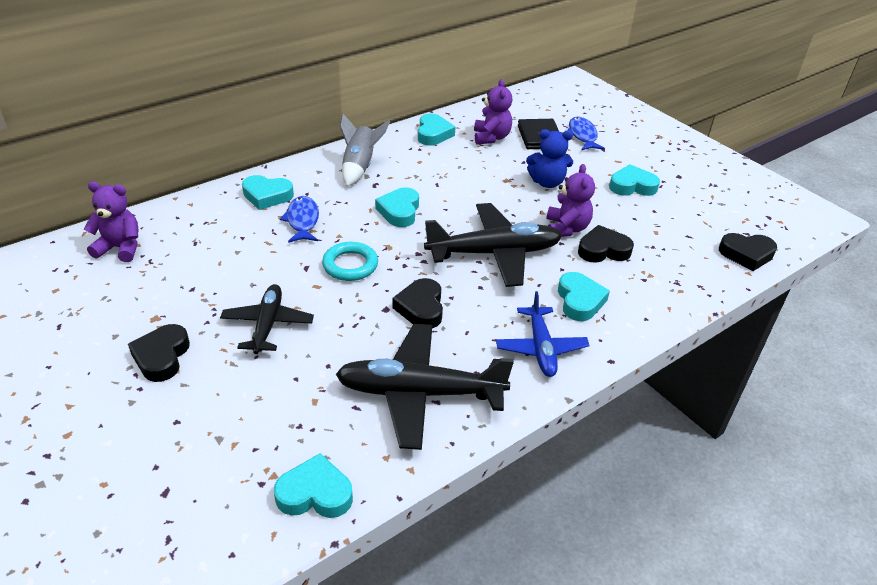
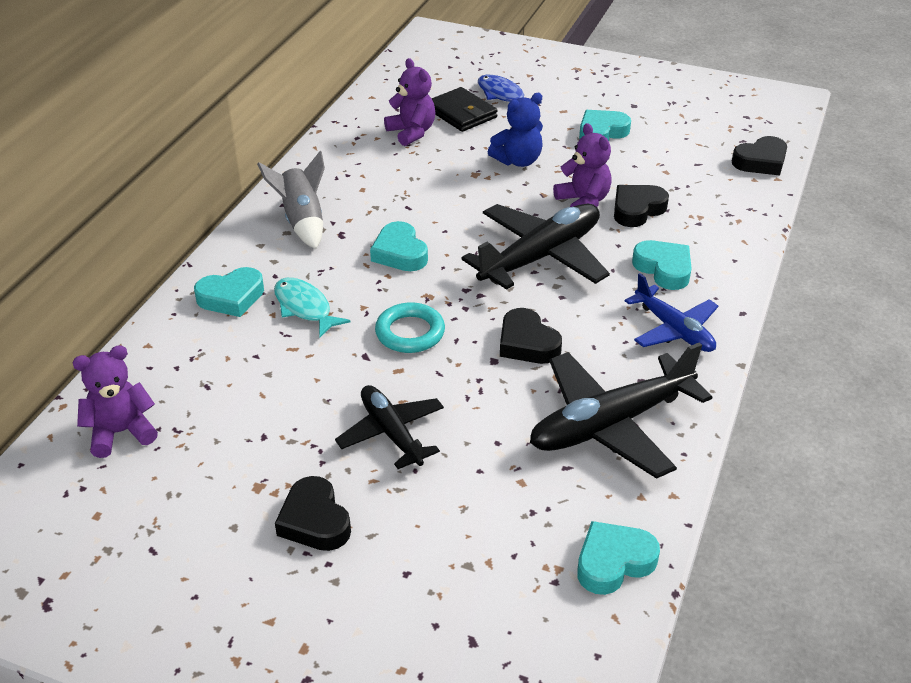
camera: 30 degrees left, 0 degrees up
blue fish [280,196,319,243] -> turquoise fish [274,278,351,337]
turquoise heart [418,114,455,145] -> none

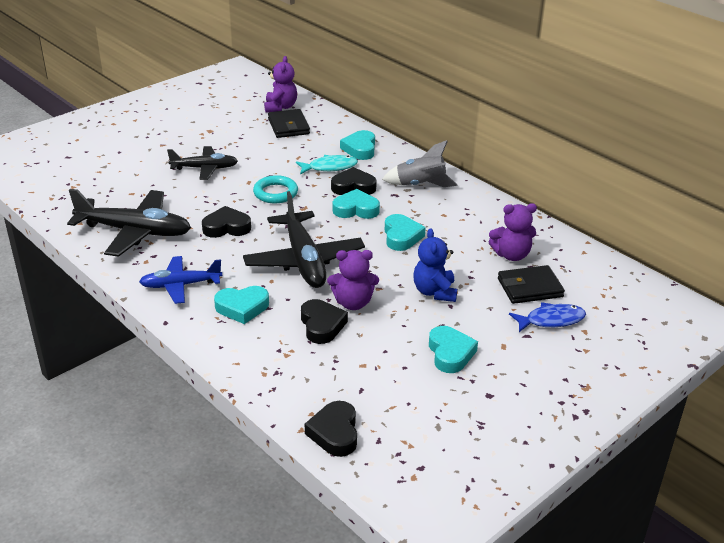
camera: 115 degrees right, 5 degrees down
black heart [275,476,351,551] -> black heart moved to [331,167,377,195]
black plane [530,342,712,479] -> black plane turned 105 degrees clockwise [67,189,191,257]
turquoise heart [577,521,660,595] -> turquoise heart moved to [384,214,426,251]
none -> black wallet [268,109,310,138]

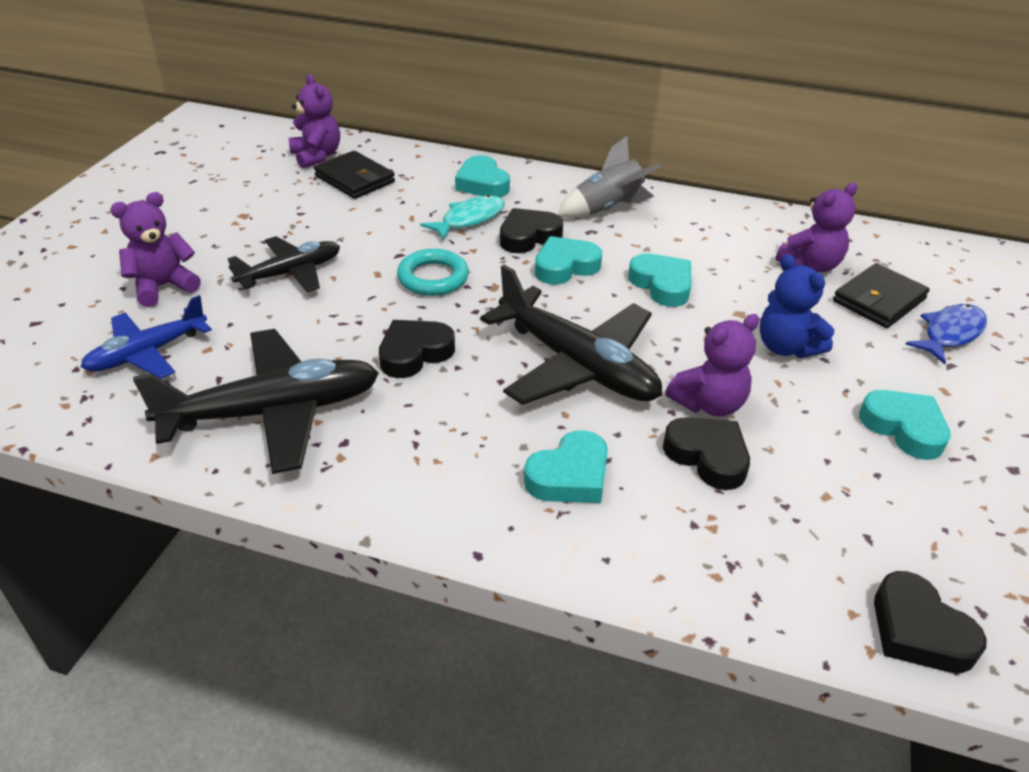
camera: 30 degrees left, 5 degrees up
blue plane [139,256,222,304] -> blue plane moved to [81,295,212,379]
none -> purple teddy bear [110,192,201,307]

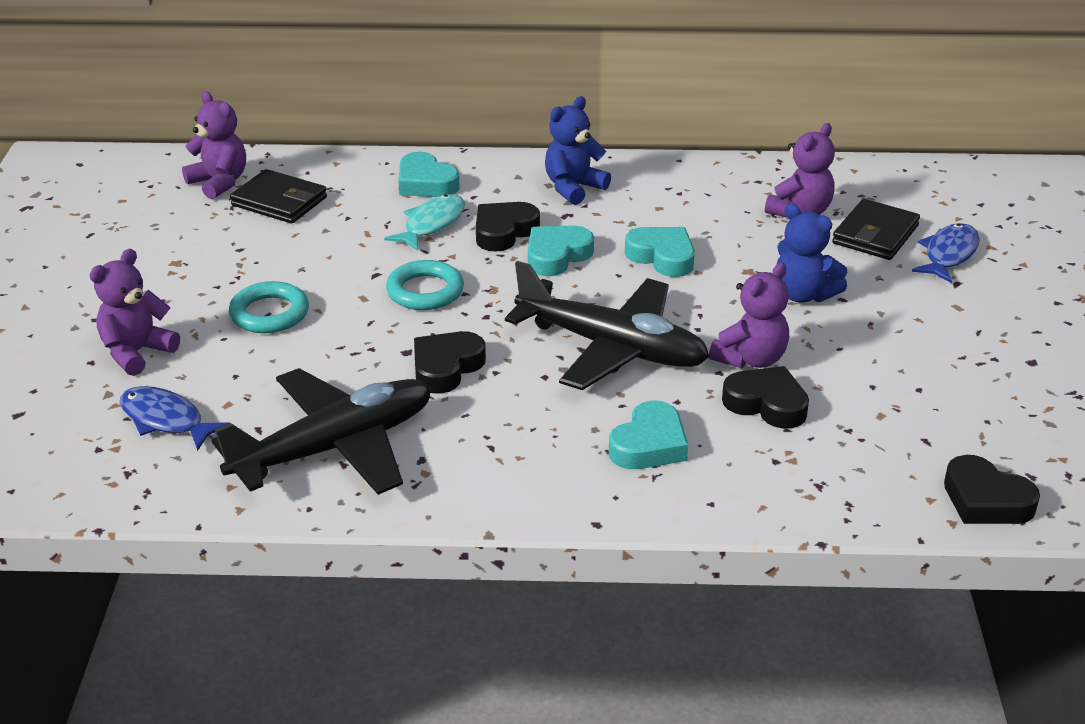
camera: 15 degrees left, 5 degrees down
blue plane [81,295,212,379] -> blue fish [120,386,229,451]
black plane [227,236,340,292] -> turquoise ring [229,281,309,333]
grey rocket [557,136,661,218] -> blue teddy bear [545,96,611,205]
turquoise heart [859,390,951,460] -> none

